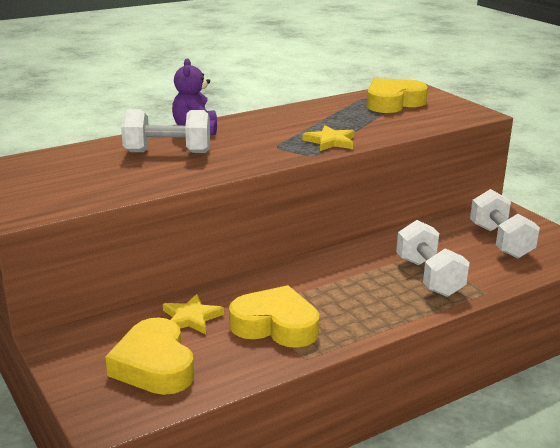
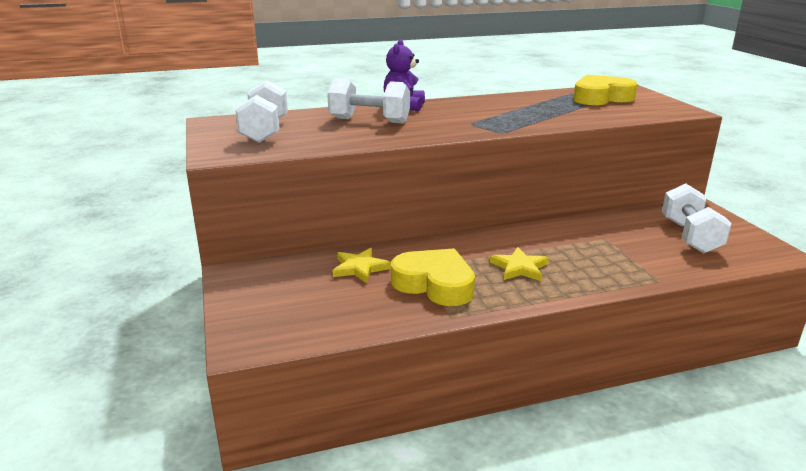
camera: 15 degrees right, 0 degrees up
yellow heart [105,317,194,395] -> none
yellow star [303,125,354,151] -> yellow star moved to [490,247,549,281]
white dumbbell [396,220,470,297] -> white dumbbell moved to [235,80,288,143]

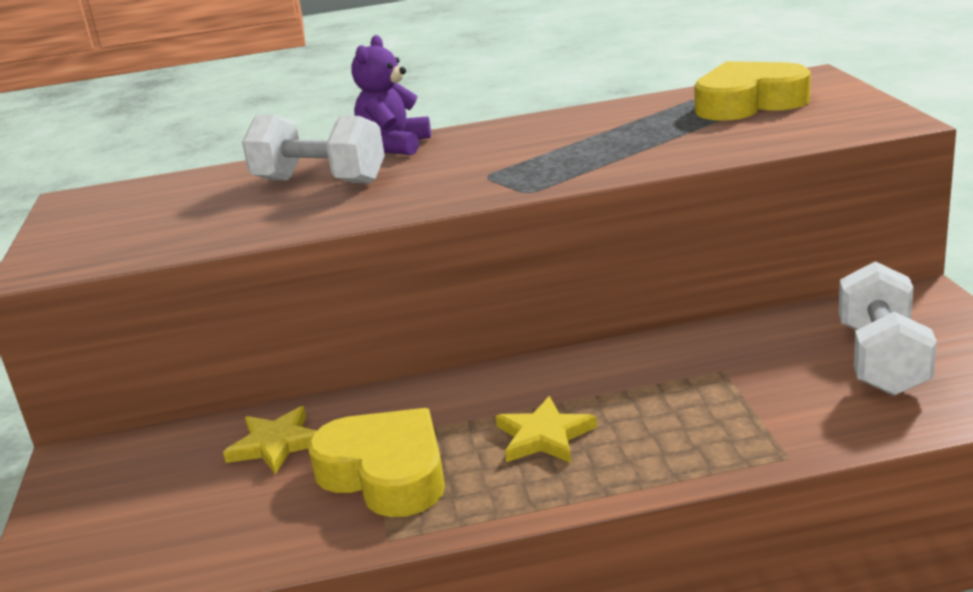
camera: 10 degrees right, 0 degrees up
white dumbbell [235,80,288,143] -> none

